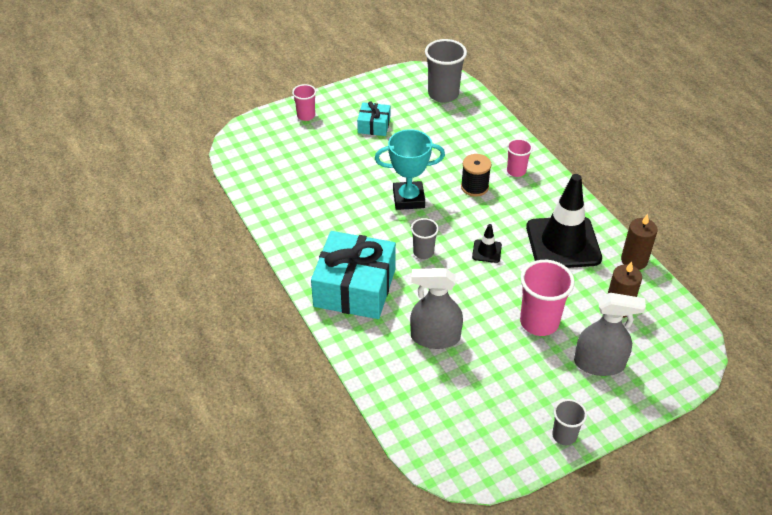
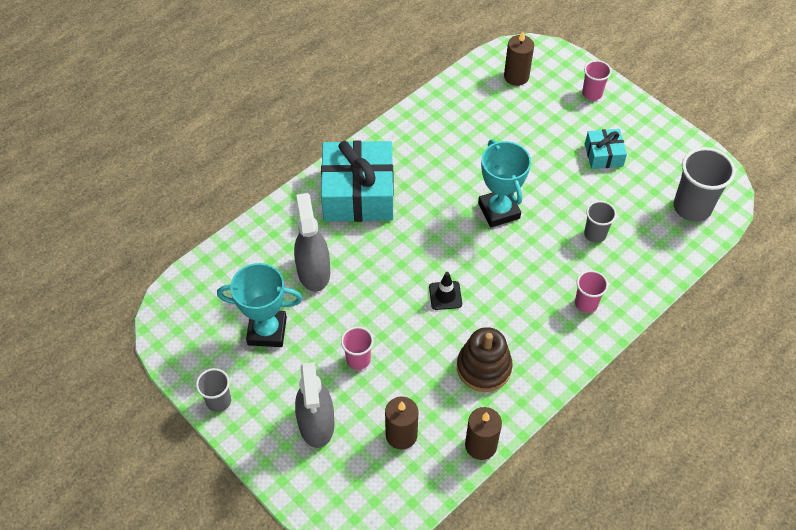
camera: 75 degrees right, 10 degrees up
grey cup [411,218,439,259] -> grey cup moved to [584,201,617,243]
black spool [461,154,491,197] -> none
pink cup [520,260,575,336] -> pink cup [341,326,374,370], size x0.57
black traffic cone [526,174,602,268] -> brown stacking toy [457,327,512,392]
none -> turquoise trophy [217,263,302,347]
none -> brown candle [504,31,534,86]

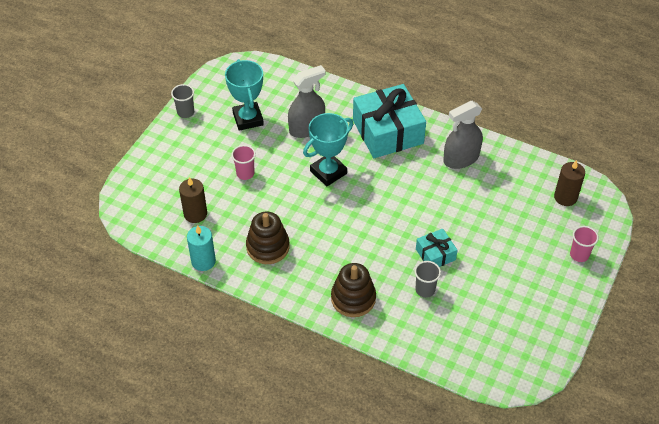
camera: 70 degrees right, 5 degrees down
grey spray bottle [295,362,335,448] -> grey spray bottle moved to [443,101,483,169]
black traffic cone [429,272,462,310] -> none
brown candle [465,407,502,460] -> turquoise candle [187,225,216,271]
turquoise trophy [478,139,531,227] -> turquoise trophy moved to [303,113,353,186]
pink cup [575,270,608,313] -> brown stacking toy [331,263,376,317]
turquoise gift [585,129,627,169] -> turquoise gift moved to [416,229,457,267]
grey cup [674,147,736,222] -> none

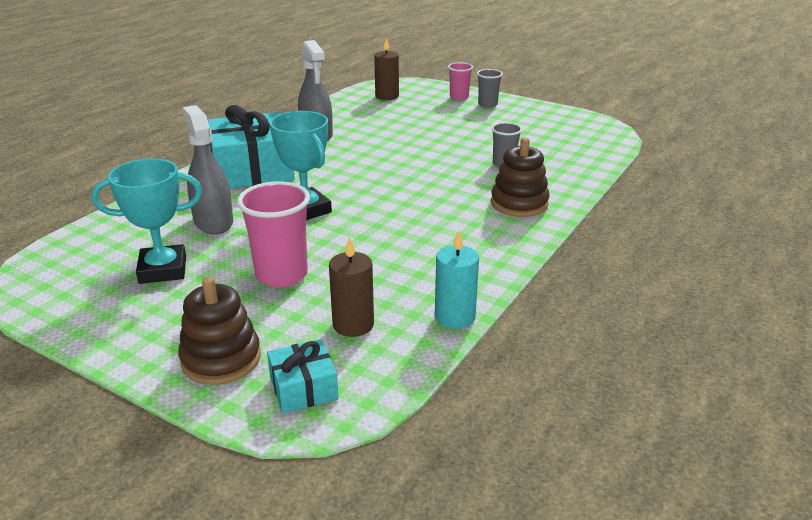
camera: 85 degrees left, 20 degrees down
grey cup [171,84,194,118] -> grey cup moved to [477,69,503,108]
pink cup [231,145,256,180] -> pink cup [237,181,310,287], size x1.75
brown stacking toy [246,212,290,264] -> brown stacking toy moved to [178,277,261,385]
turquoise gift [416,229,457,267] -> turquoise gift moved to [267,339,338,413]

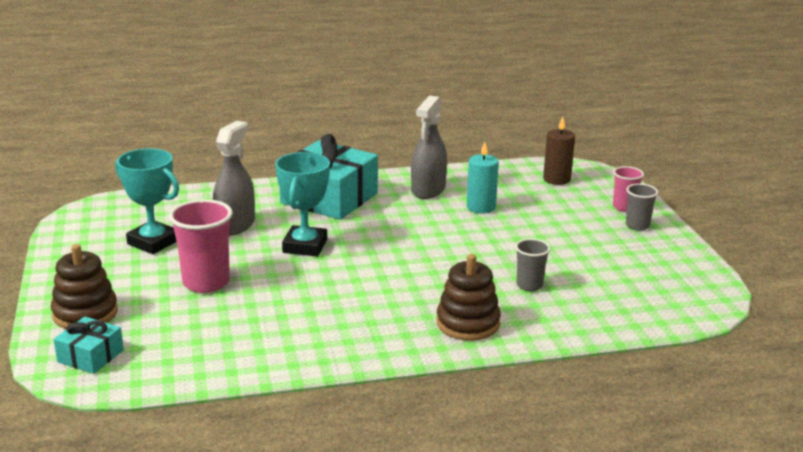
camera: 45 degrees right, 5 degrees down
brown candle [329,237,374,337] -> none
turquoise candle [435,231,479,329] -> turquoise candle moved to [467,142,499,214]

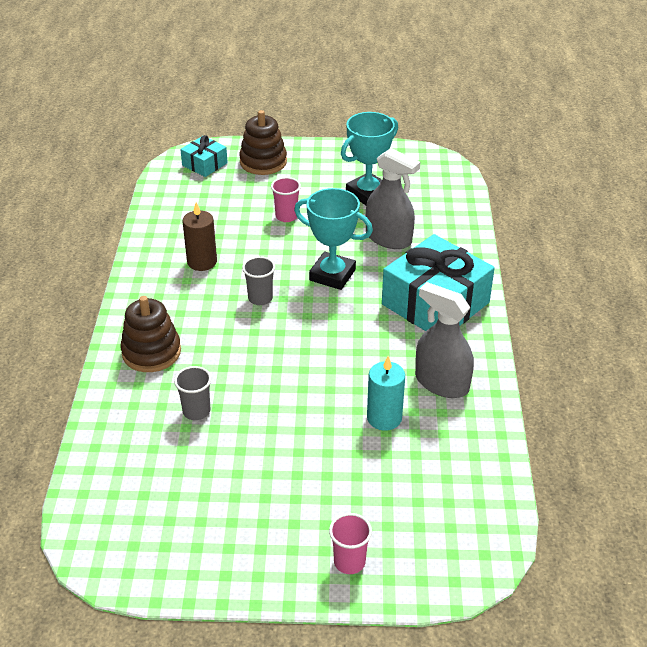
camera: 105 degrees right, 15 degrees up
pink cup [169,199,233,293] -> pink cup [271,177,301,222], size x0.57
brown candle [543,117,575,185] -> brown candle moved to [182,202,217,271]
grey cup [626,183,658,231] -> grey cup moved to [242,256,275,305]

